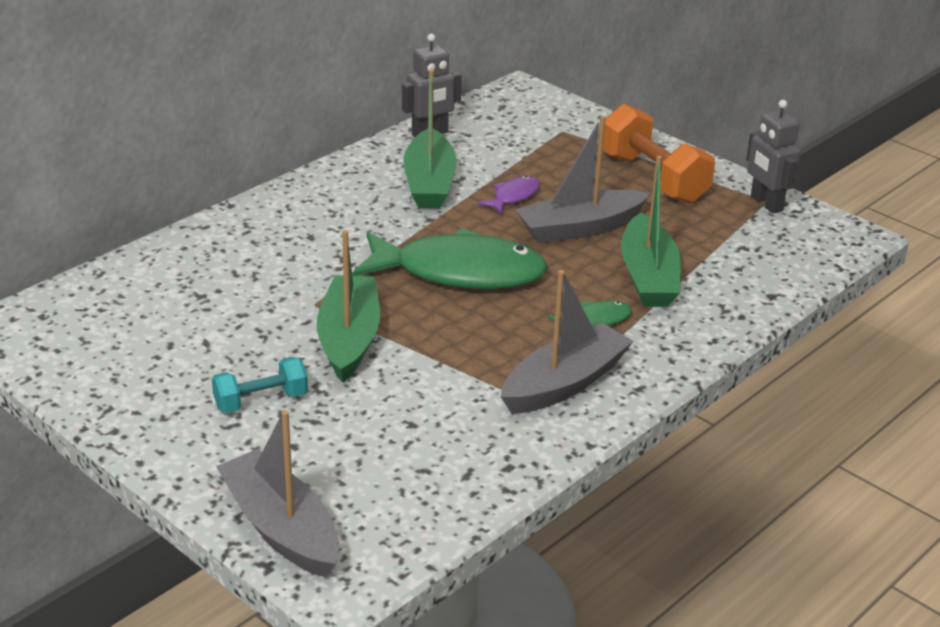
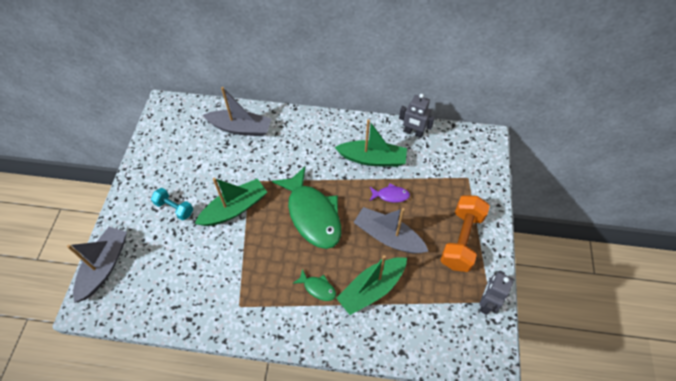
camera: 55 degrees right, 25 degrees up
green boat [403,70,457,208] -> green boat turned 135 degrees counterclockwise [334,119,407,167]
grey boat [501,270,633,414] -> grey boat moved to [203,87,271,136]

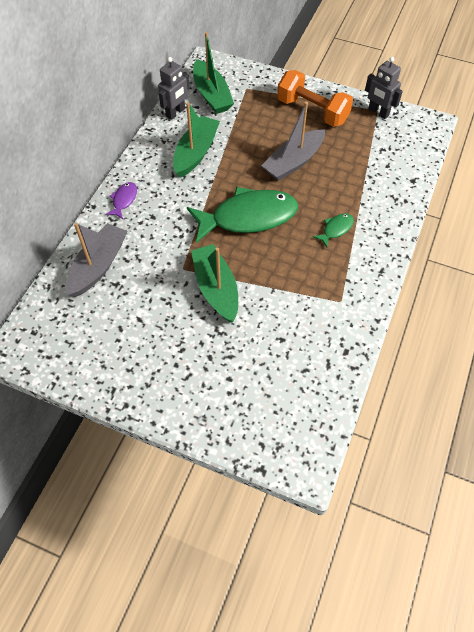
camera: 75 degrees left, 0 degrees up
grey boat [67,227,127,303] -> none
turquoise dumbbell [151,188,193,221] -> none
green boat [336,255,407,315] -> green boat moved to [193,32,234,114]
purple fish [370,183,410,203] -> purple fish moved to [106,182,137,219]

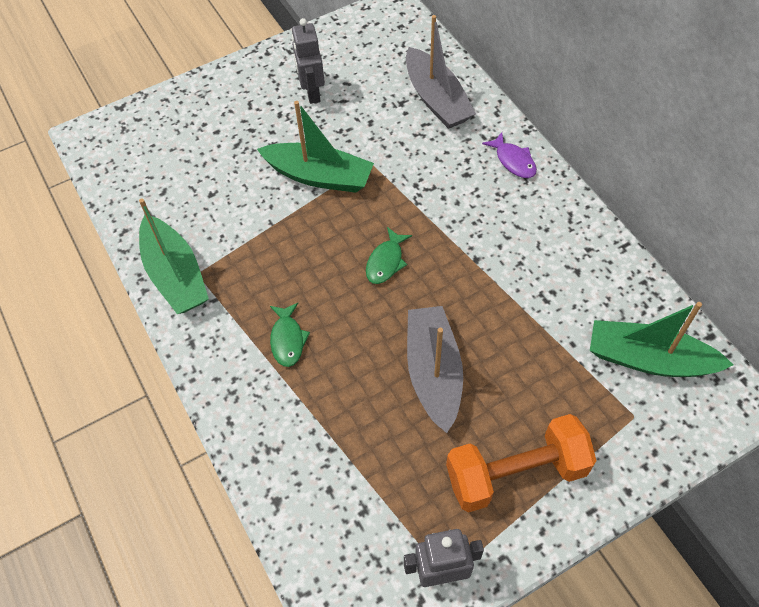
camera: 130 degrees right, 0 degrees up
grey robot [158,57,190,120] -> grey robot moved to [292,18,325,104]
green boat [173,102,220,178] -> green boat moved to [139,199,209,314]
green fish [187,187,298,243] -> green fish [366,227,412,284], size x0.43

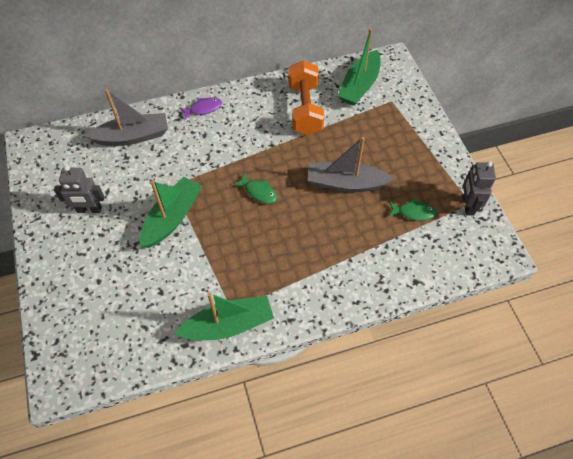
camera: 80 degrees left, 0 degrees up
green fish [270,303,310,367] -> green fish moved to [389,198,437,221]
orange dumbbell [446,414,597,512] -> orange dumbbell moved to [288,60,324,135]

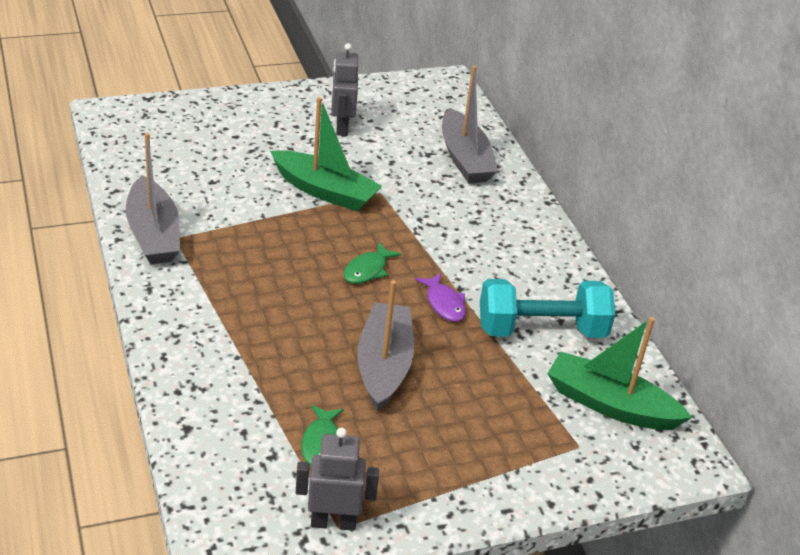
camera: 85 degrees right, 20 degrees down
green boat [174,293,274,340] -> grey boat [126,133,180,264]
purple fish [179,97,222,120] -> purple fish moved to [415,273,466,322]
orange dumbbell [288,60,324,135] -> turquoise dumbbell [480,279,616,338]

